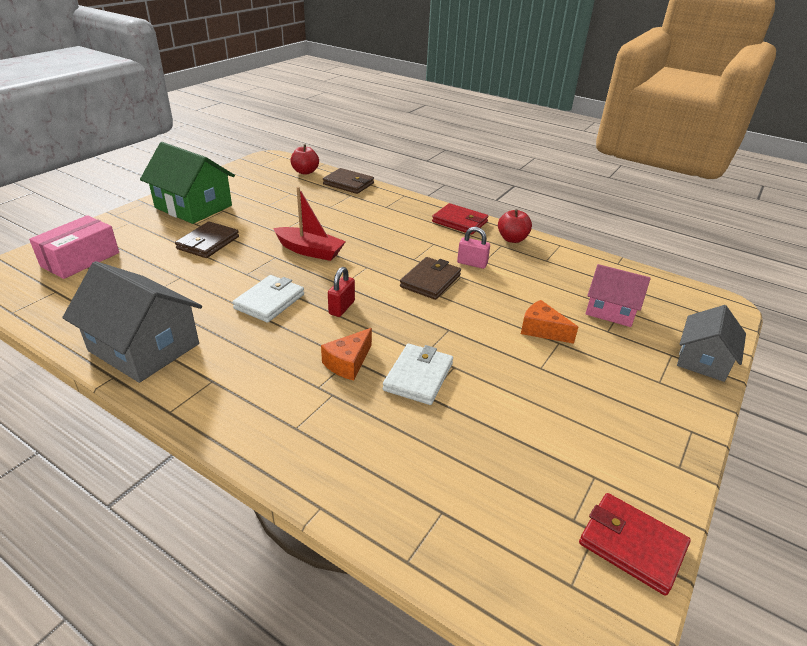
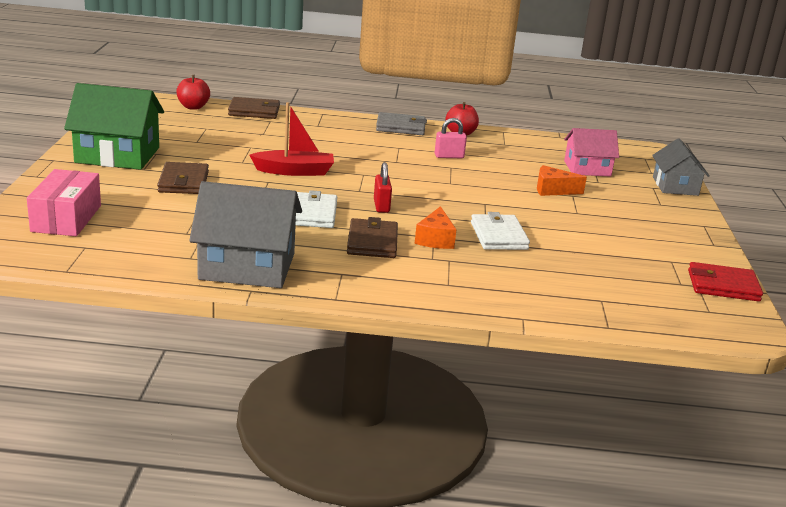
camera: 30 degrees left, 10 degrees down
brown wallet [400,257,461,300] -> brown wallet moved to [347,217,398,258]
red wallet [432,203,488,235] -> grey wallet [376,112,427,135]

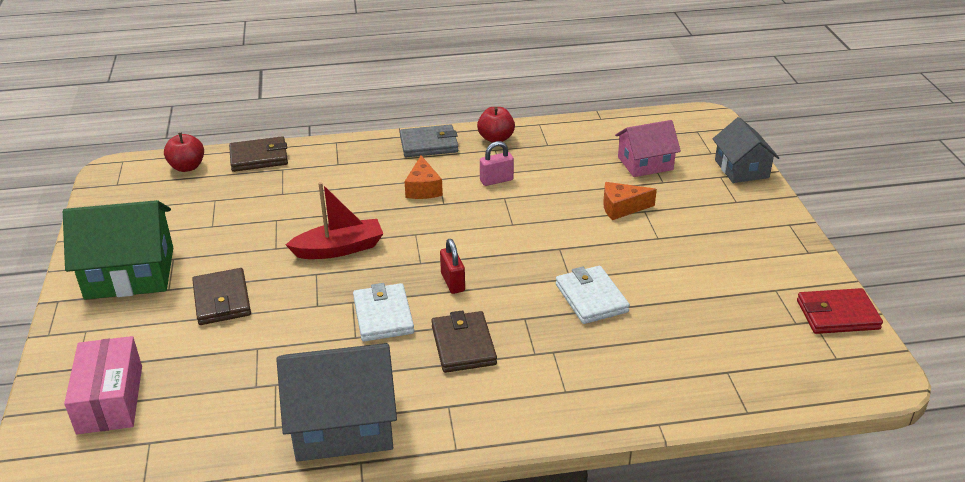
camera: 10 degrees left, 10 degrees up
orange cheese [415,206,457,249] -> orange cheese moved to [404,155,443,199]

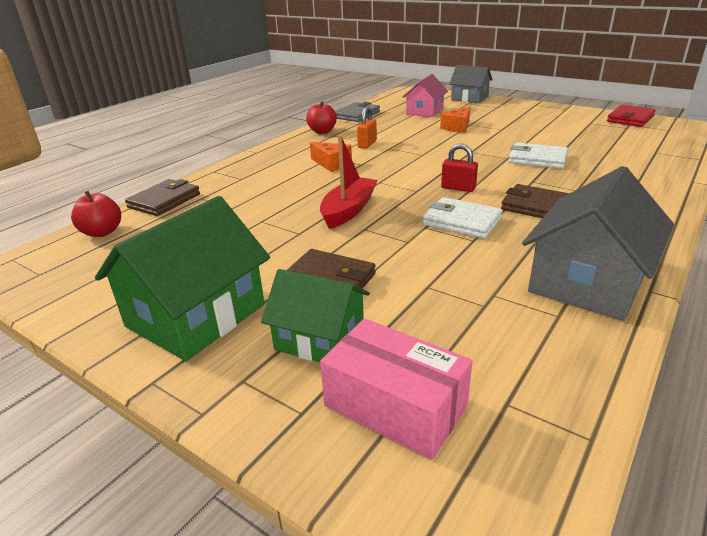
camera: 45 degrees left, 5 degrees down
grey wallet [400,124,458,157] -> grey wallet moved to [335,102,380,122]
pink padlock [480,141,514,186] -> orange padlock [357,107,377,149]
none -> green house [261,269,370,362]

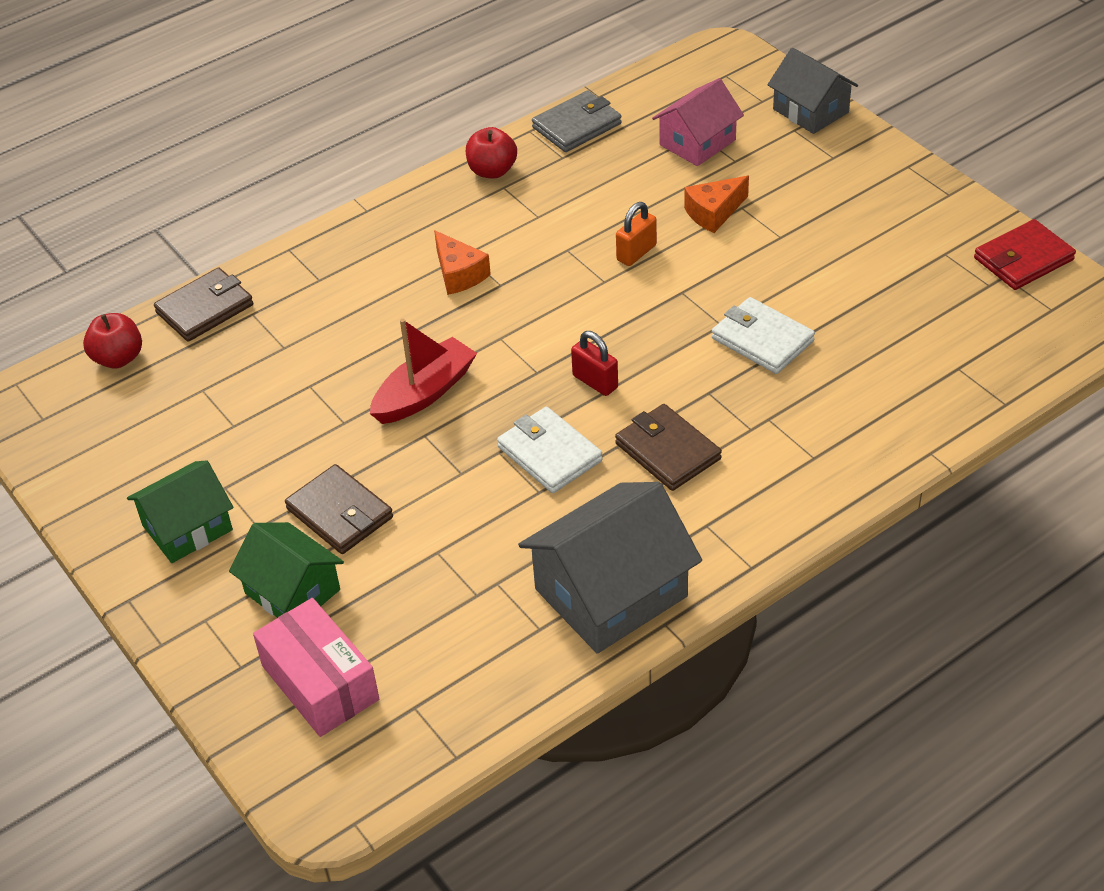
camera: 20 degrees right, 15 degrees up
green house [95,196,270,361] -> green house [127,460,233,563], size x0.63
orange padlock [357,107,377,149] -> orange padlock moved to [616,202,657,266]

